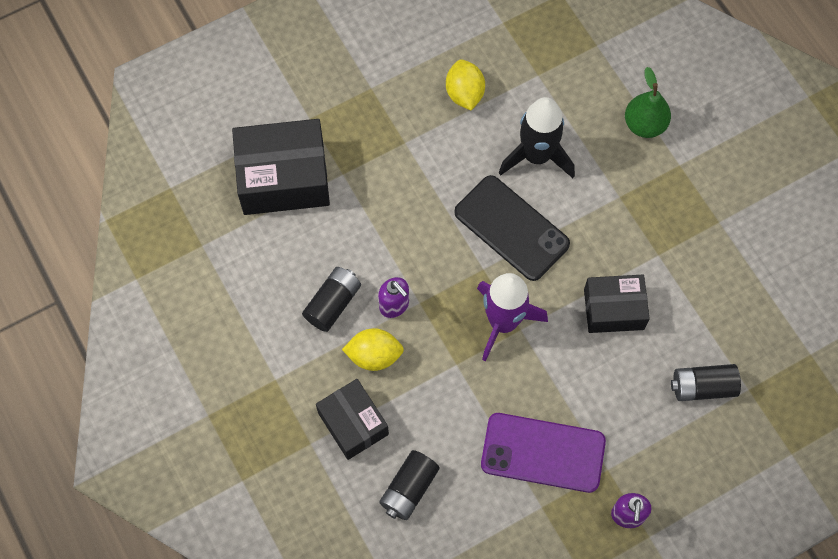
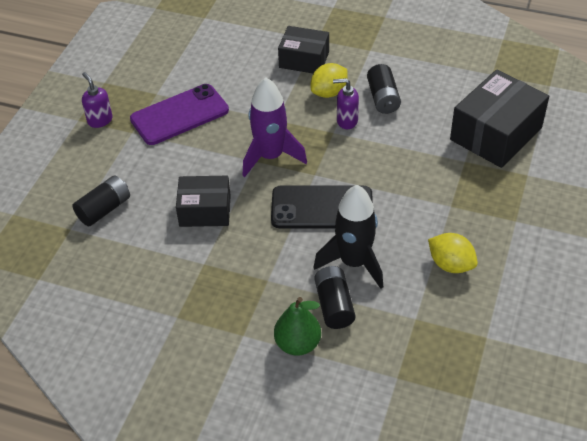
camera: 140 degrees right, 20 degrees down
black battery [379,450,440,520] -> black battery moved to [315,266,355,329]
black box [584,275,650,333] -> black box turned 45 degrees clockwise [176,176,231,227]

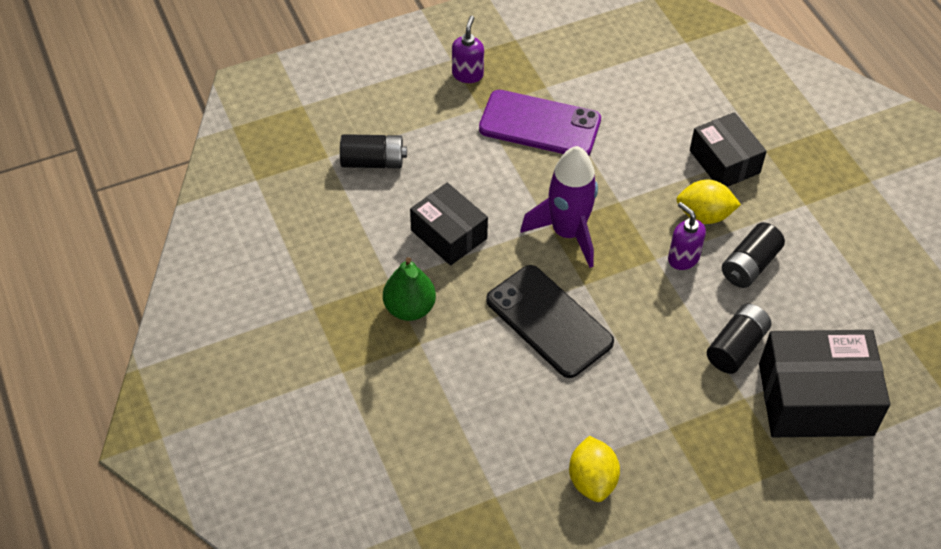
camera: 45 degrees right, 5 degrees up
green pear [274,297,321,356] -> green pear moved to [383,257,436,321]
black rocket [314,185,383,289] -> none
black battery [315,266,355,329] -> black battery moved to [707,304,771,374]

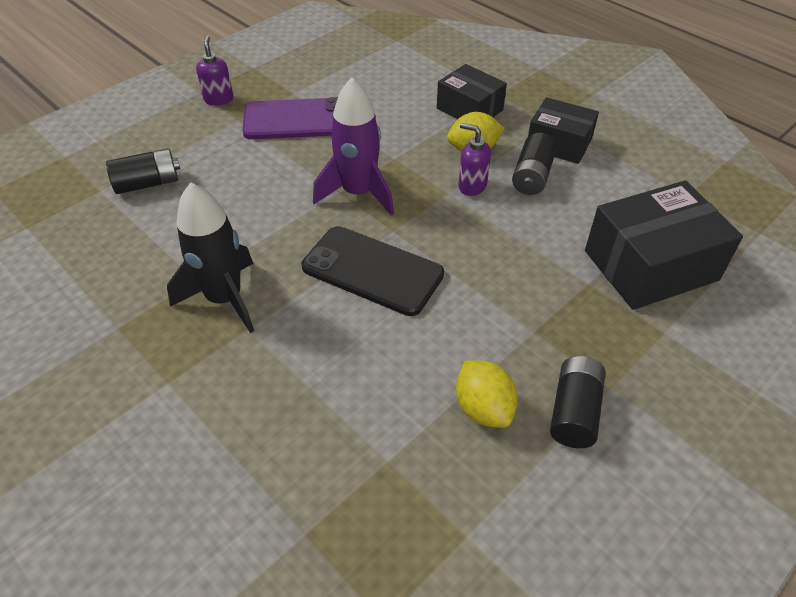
camera: 20 degrees left, 5 degrees down
green pear [383,257,436,321] -> black rocket [167,182,254,333]
black box [410,182,488,265] -> black box moved to [528,97,599,164]
black battery [707,304,771,374] -> black battery moved to [550,356,606,448]

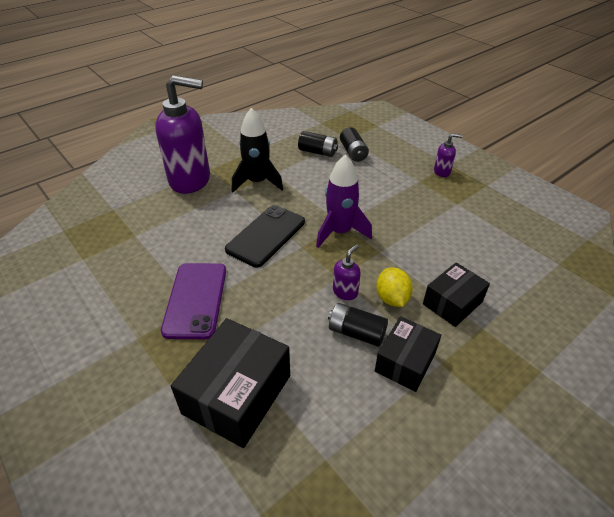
camera: 95 degrees right, 5 degrees down
purple phone [242,97,338,139] -> purple phone moved to [161,263,226,339]
yellow lemon [456,360,518,428] -> none
black battery [550,356,606,448] -> black battery moved to [298,131,338,157]
black box [585,181,743,310] -> black box turned 45 degrees clockwise [171,318,290,448]
none -> purple soap dispenser [155,75,210,194]

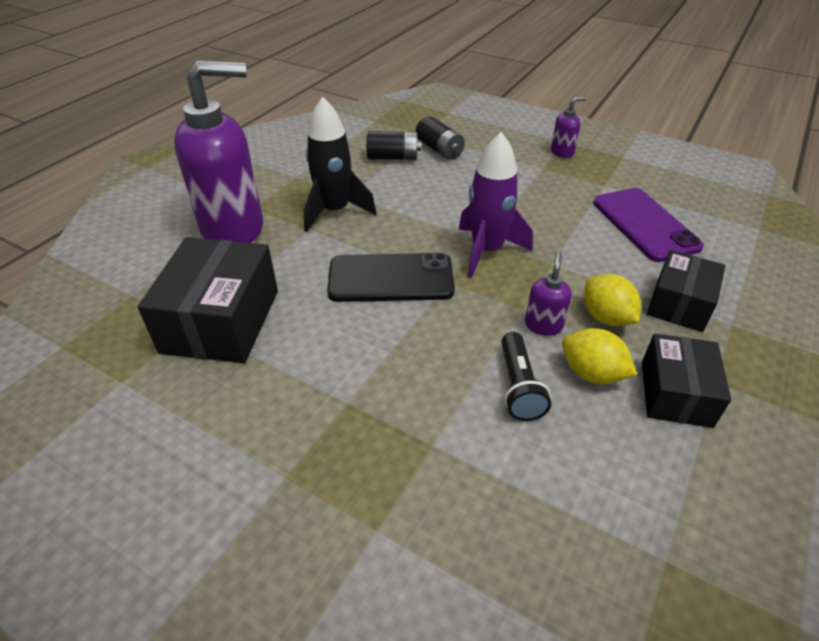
camera: 20 degrees left, 0 degrees up
purple phone [161,263,226,339] -> purple phone moved to [593,188,704,262]
black box [171,318,290,448] -> black box moved to [138,237,278,363]
black phone [225,205,305,267] -> black phone turned 75 degrees clockwise [327,253,455,302]
black battery [328,303,388,347] -> yellow lemon [562,328,637,384]
none -> black flashlight [501,332,551,421]

